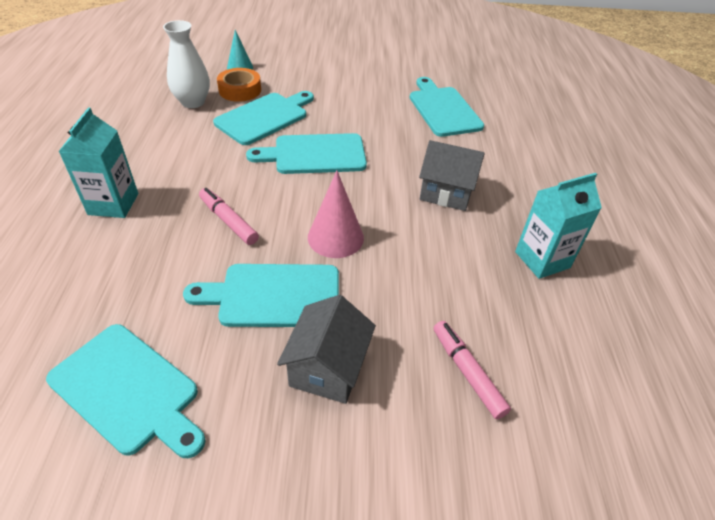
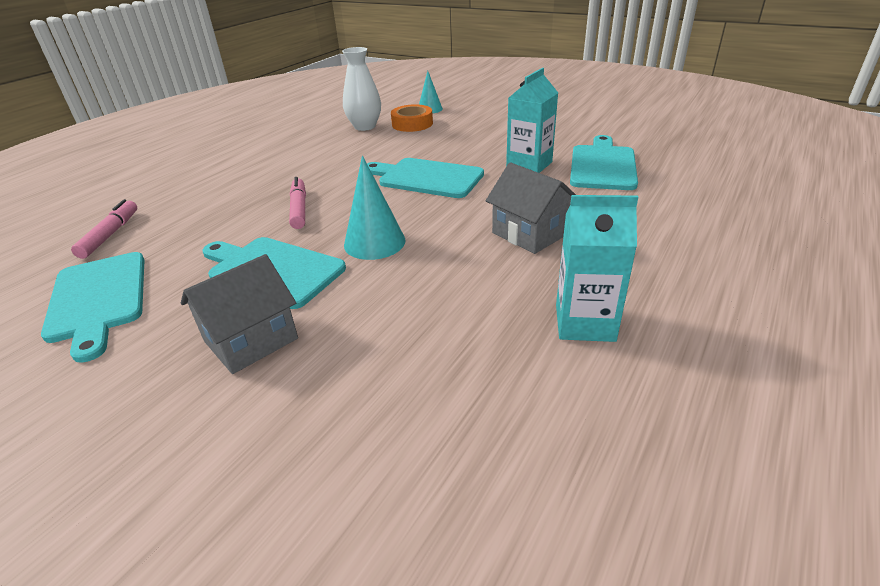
camera: 35 degrees right, 10 degrees down
turquoise carton [58,107,138,218] -> turquoise carton moved to [506,68,558,173]
turquoise cutting board [213,91,314,145] -> none
pink cone [308,171,364,258] -> turquoise cone [344,156,406,260]
pink marker [434,321,511,419] -> pink marker moved to [71,199,137,259]

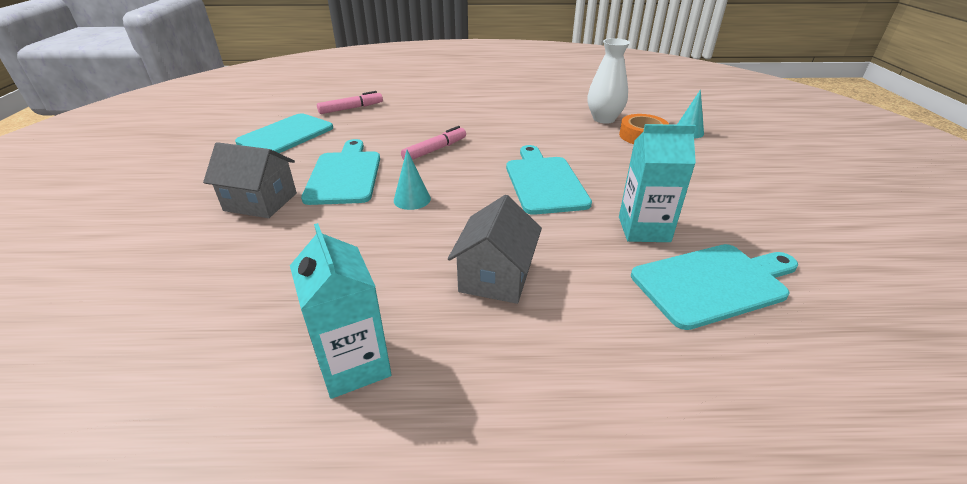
camera: 55 degrees right, 0 degrees up
turquoise cone [344,156,406,260] -> turquoise cone [394,150,431,210], size x0.66

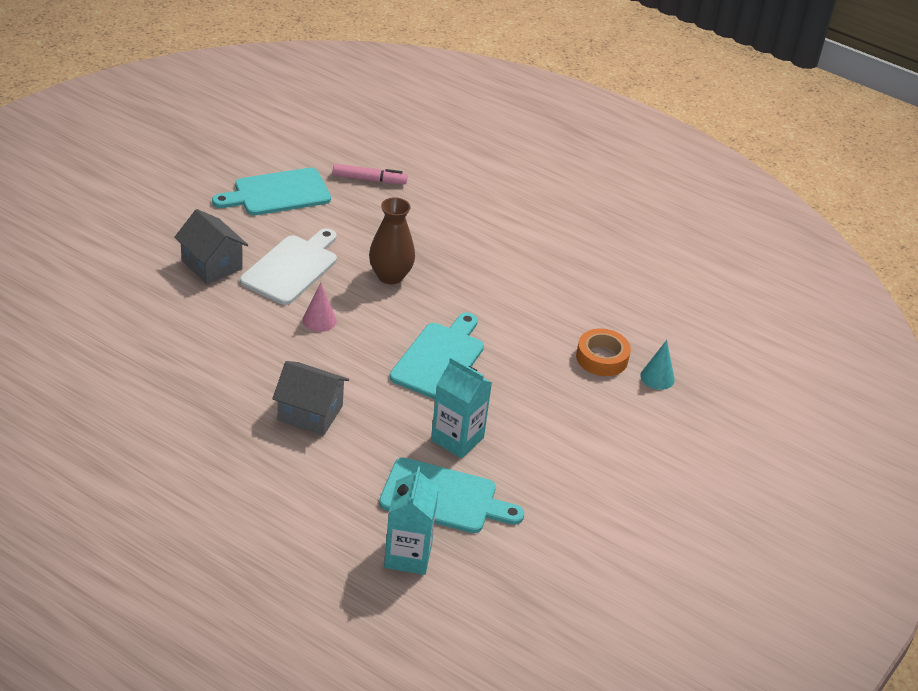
camera: 30 degrees right, 5 degrees up
turquoise carton [290,223,392,399] -> turquoise carton moved to [384,467,439,575]
turquoise cutting board [301,139,380,205] -> white cutting board [240,228,337,305]
turquoise cone [394,150,431,210] -> pink cone [302,282,337,332]
pink marker [401,126,466,160] -> brown vase [369,197,415,284]
grey house [448,195,542,304] -> grey house turned 60 degrees clockwise [272,361,349,436]
white vase [587,38,630,124] -> none

